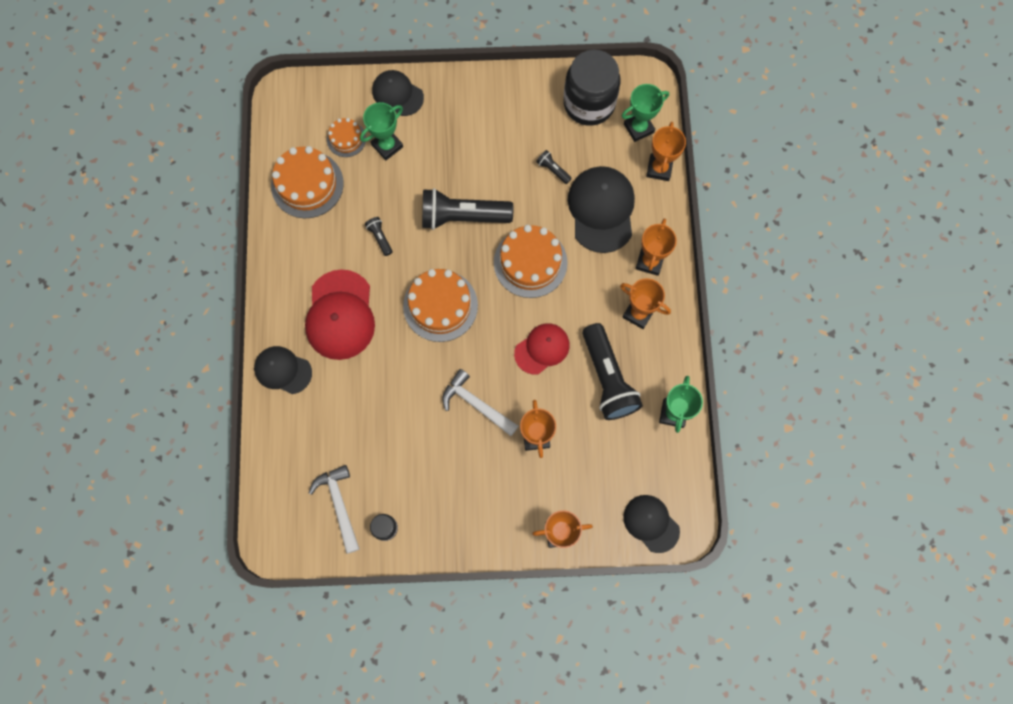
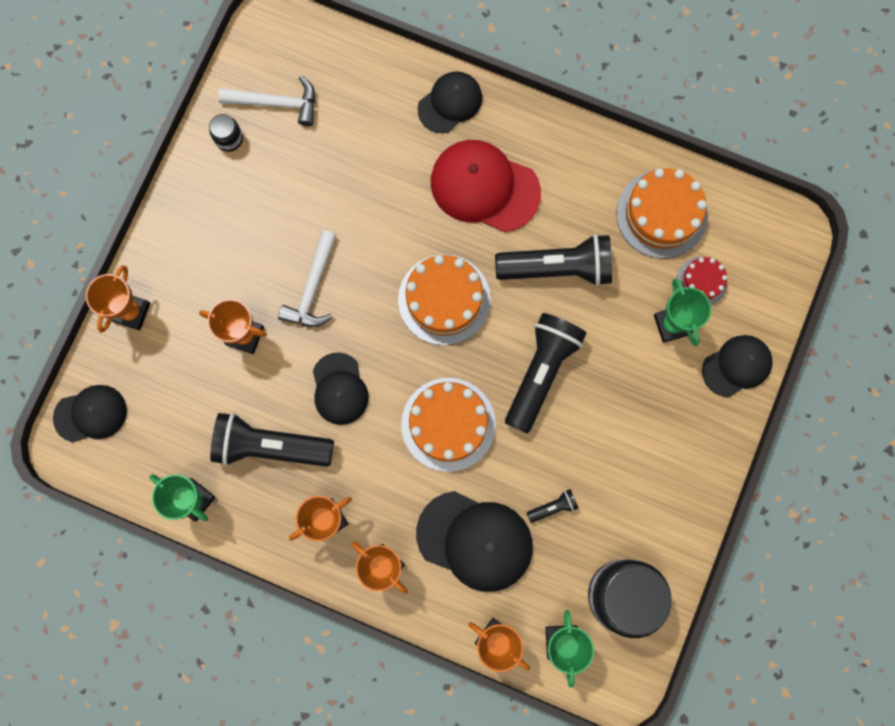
camera: 115 degrees right, 5 degrees up
orange cake [327,118,366,157] -> red cake [677,257,728,305]
black flashlight [365,217,392,256] -> black flashlight [495,234,612,286], size x2.35
white hammer [442,369,518,436] -> white hammer turned 135 degrees clockwise [278,230,337,327]
red cap [514,323,570,375] -> black cap [313,352,369,425]

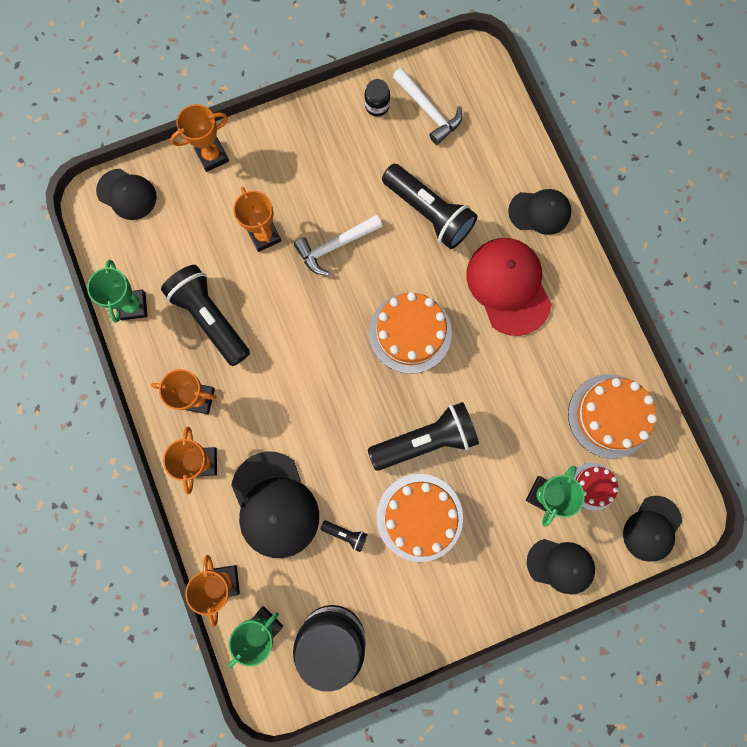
camera: 45 degrees right, 0 degrees up
black cap [313,352,369,425] -> black cap moved to [623,496,682,562]
orange cake [401,378,496,472] -> orange cake moved to [377,474,463,562]
black flashlight [495,234,612,286] -> black flashlight moved to [382,164,478,249]

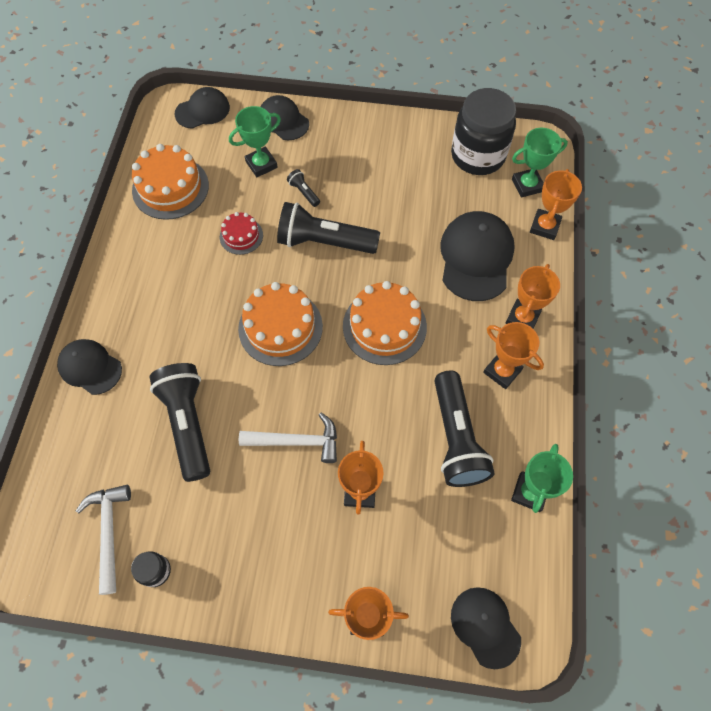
camera: 150 degrees left, 15 degrees down
black flashlight [320,520,368,552] -> black flashlight moved to [287,169,320,207]
orange cake [377,474,463,562] -> orange cake moved to [343,281,427,365]
red cap [466,238,552,336] -> none
red cake [574,463,618,510] -> red cake moved to [220,212,263,255]

